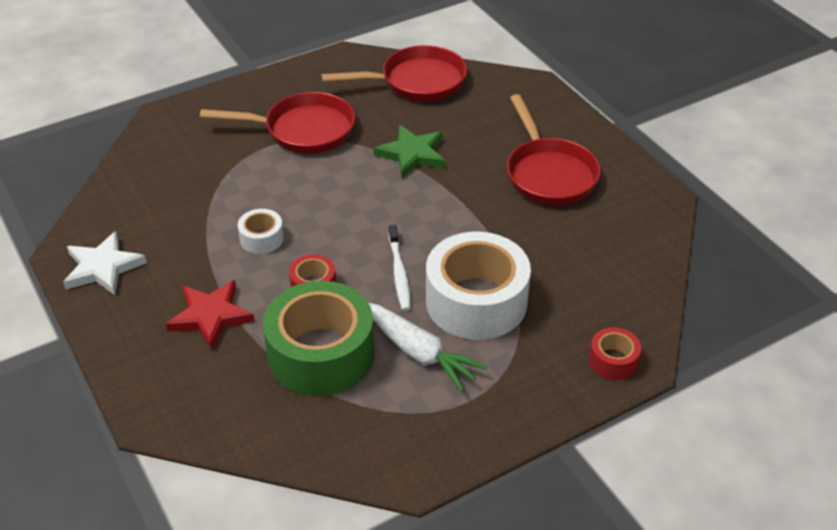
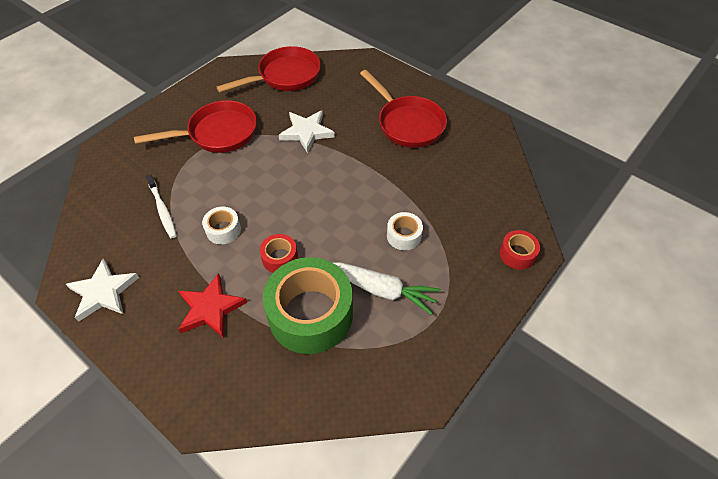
camera: 20 degrees left, 10 degrees up
green star [374,125,445,178] -> white star [279,111,335,153]
white toothbrush [388,225,411,311] -> white toothbrush moved to [146,174,177,239]
white tape [426,232,531,340] -> white tape [387,212,423,250], size x0.46

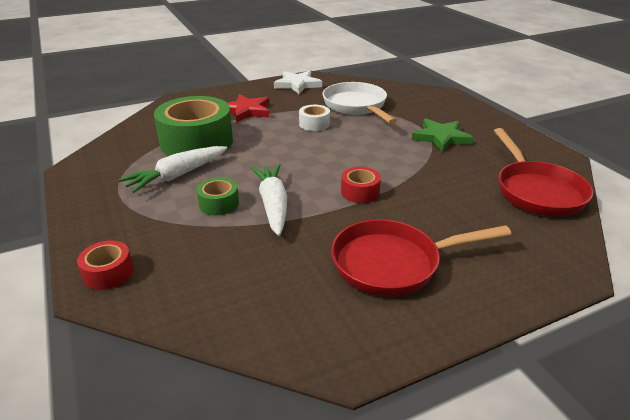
camera: 115 degrees right, 20 degrees down
red pan [134,100,257,153] -> green star [412,119,474,152]
white toothbrush [146,174,177,239] -> white pan [323,82,397,124]
red tape [260,234,298,273] -> red tape moved to [341,167,381,203]
white star [279,111,335,153] -> none
white tape [387,212,423,250] -> green tape [196,177,239,215]
none -> white carrot [251,164,287,236]

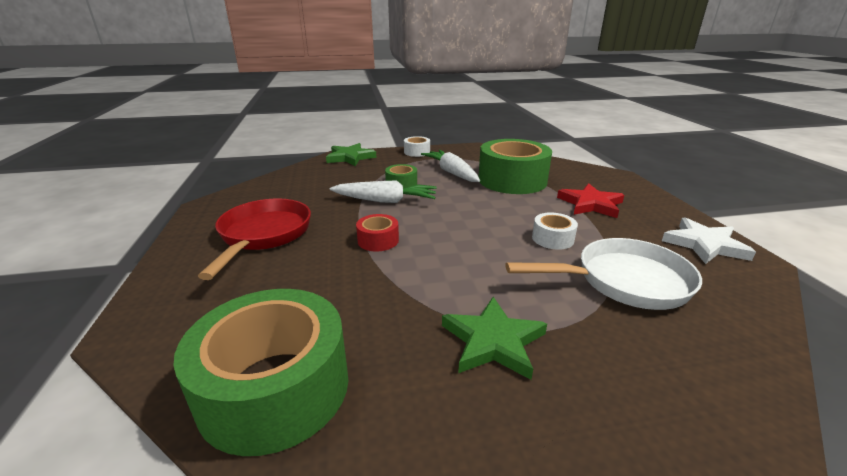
camera: 105 degrees right, 5 degrees down
red tape [77,240,133,290] -> green star [326,143,376,166]
red pan [494,128,593,217] -> green tape [173,289,348,456]
none -> white tape [404,136,430,157]

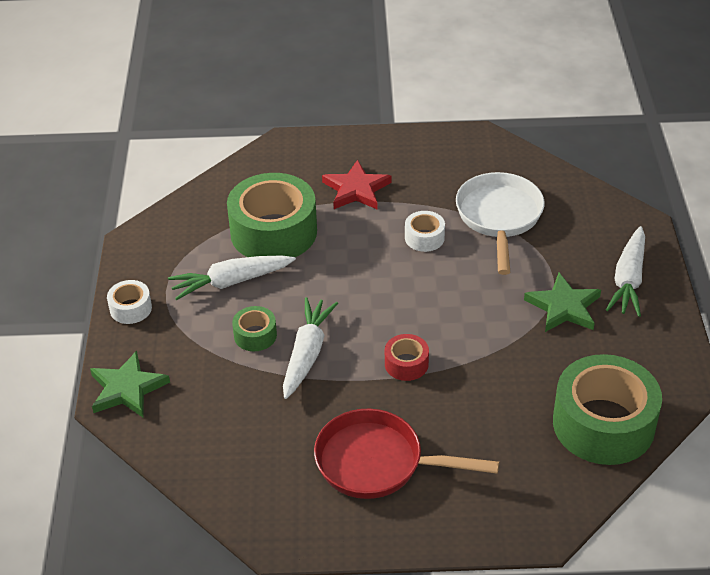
camera: 80 degrees left, 15 degrees up
white star [662,217,756,264] -> none
none -> white carrot [606,226,645,317]

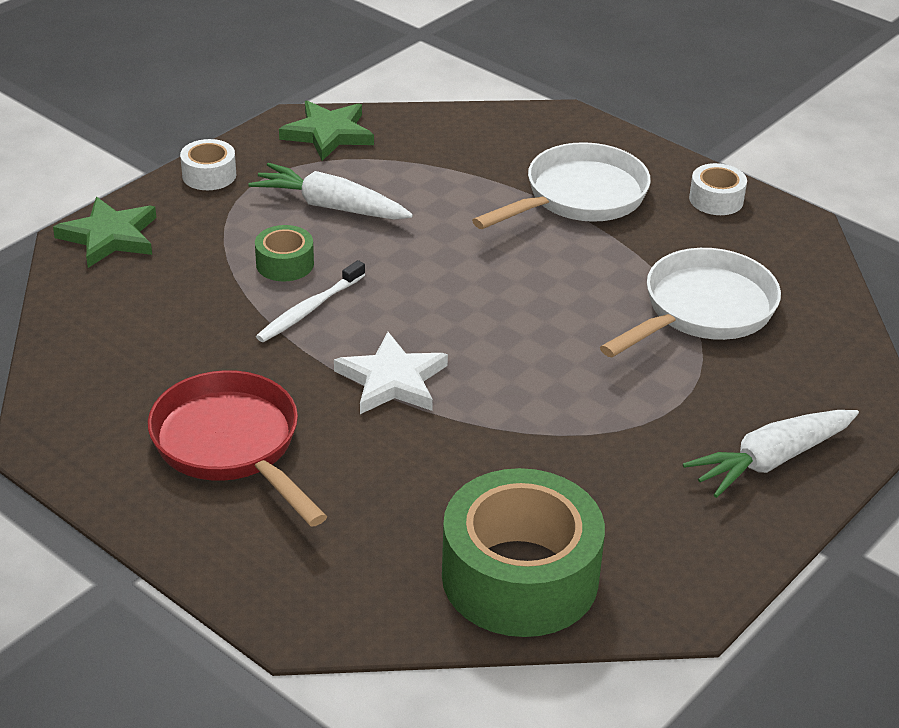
camera: 40 degrees right, 5 degrees down
green tape [227,173,317,257] -> none
white carrot [283,297,338,399] -> white toothbrush [256,260,365,342]
red star [322,160,392,210] -> white pan [472,142,651,229]
red tape [385,334,429,381] -> white star [334,332,448,414]
white tape [405,211,445,252] -> white tape moved to [689,163,747,215]
green star [524,273,601,332] -> green star moved to [279,101,374,161]

